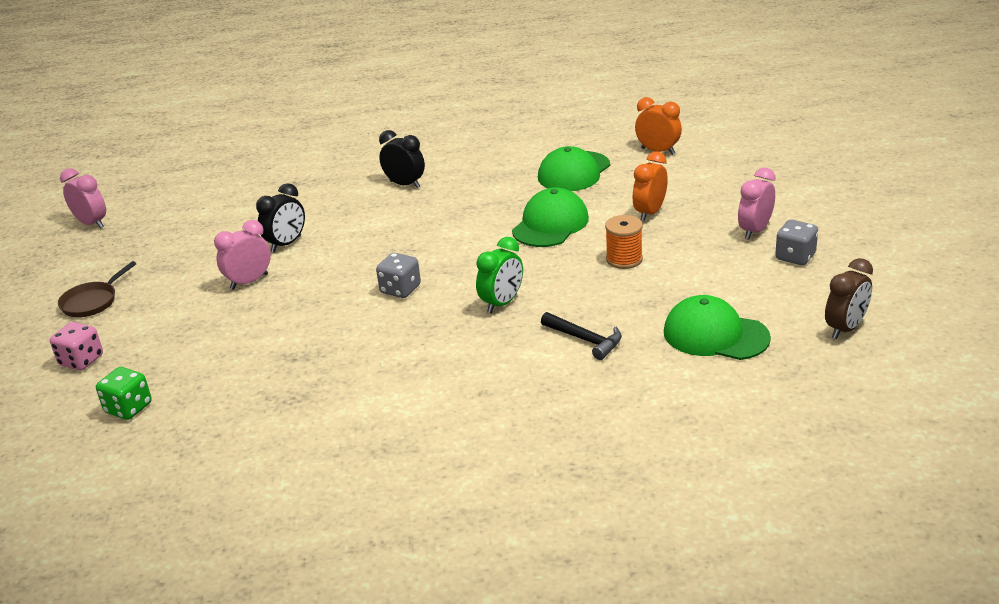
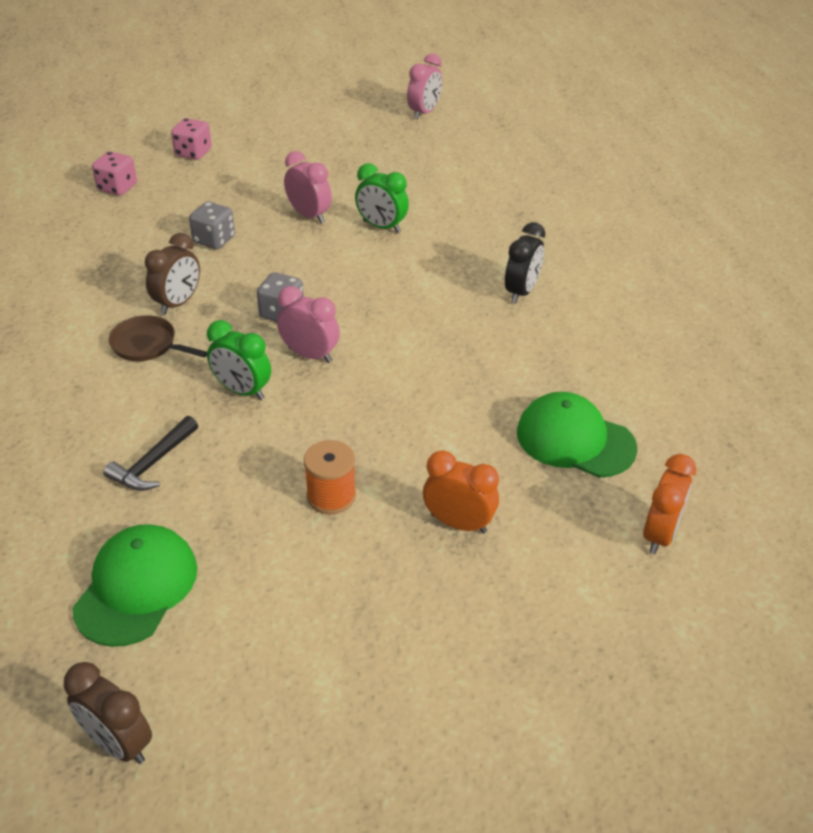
camera: 80 degrees right, 10 degrees up
brown pan [58,261,137,317] -> brown pan moved to [109,315,207,361]
green dice [96,367,152,420] -> pink dice [92,151,137,196]
black clock [256,183,305,252] -> green clock [355,163,409,233]
green cap [512,188,589,247] -> none
pink clock [738,168,775,240] -> pink clock moved to [277,286,340,363]
grey dice [775,220,818,265] -> grey dice moved to [189,202,235,249]
none -> brown clock [145,233,200,315]

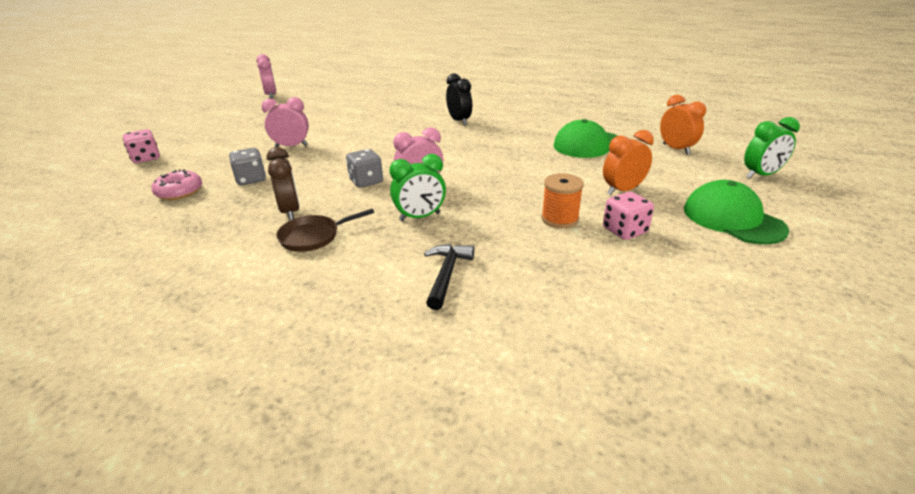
camera: 50 degrees left, 10 degrees down
brown clock [63,662,152,764] -> none
green cap [72,524,197,647] -> green cap moved to [684,180,789,244]
pink dice [92,151,137,196] -> pink dice moved to [603,192,654,240]
black hammer [103,416,198,491] -> black hammer turned 150 degrees counterclockwise [424,244,474,310]
green clock [355,163,409,233] -> green clock moved to [744,117,800,179]
none -> pink donut [151,169,202,200]

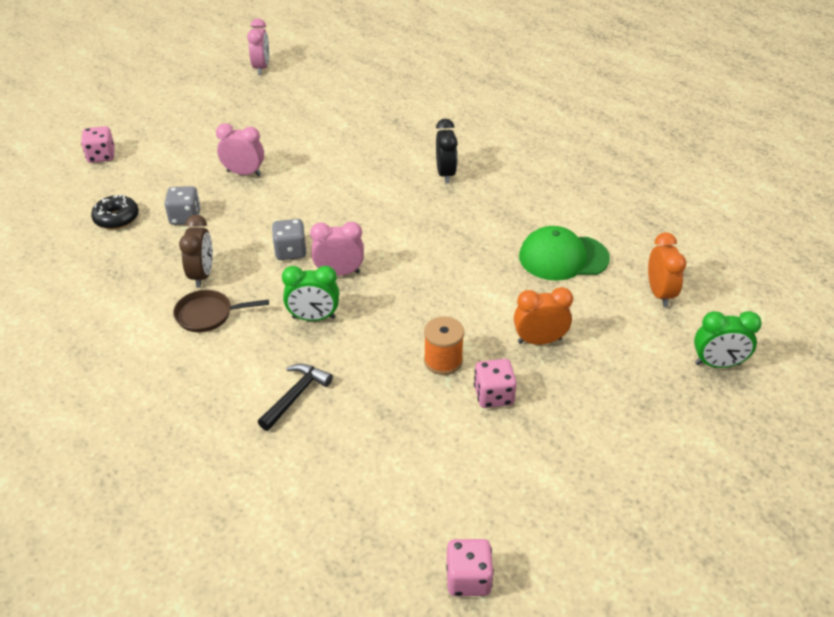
camera: 20 degrees right, 10 degrees up
pink donut [151,169,202,200] -> black donut [91,194,139,229]
green cap [684,180,789,244] -> none
none -> pink dice [446,539,494,596]

